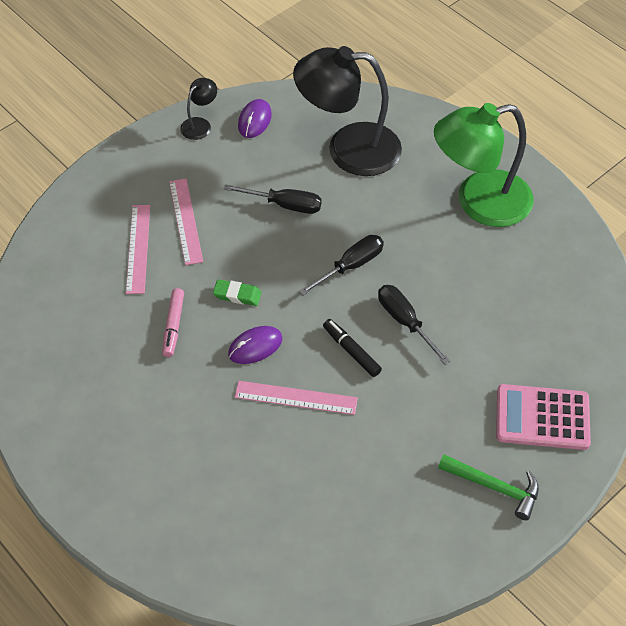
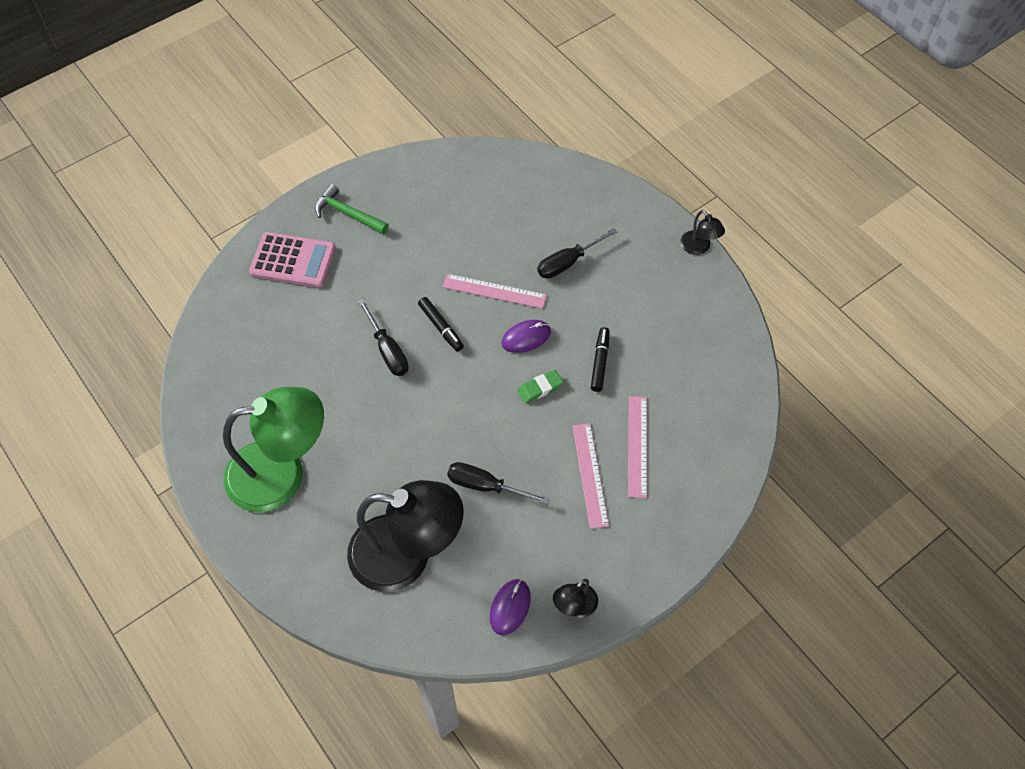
camera: 175 degrees left, 5 degrees up
pink marker [162,288,184,357] -> black marker [591,327,609,392]
green eraser [213,279,262,306] -> green eraser turned 45 degrees counterclockwise [517,370,563,404]
black screwdriver [299,235,384,295] -> black screwdriver moved to [537,228,617,279]
none -> black lamp [680,210,725,255]

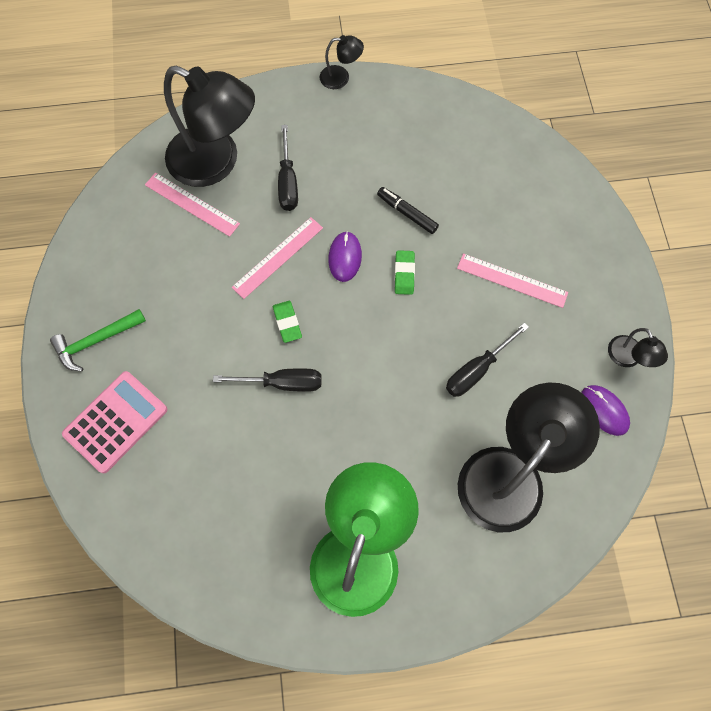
camera: 60 degrees left, 10 degrees up
black marker [418,297,464,352] -> green eraser [273,301,302,343]
pink ruler [628,396,647,498] -> pink ruler moved to [145,173,240,237]
none -> black lamp [164,66,255,187]

